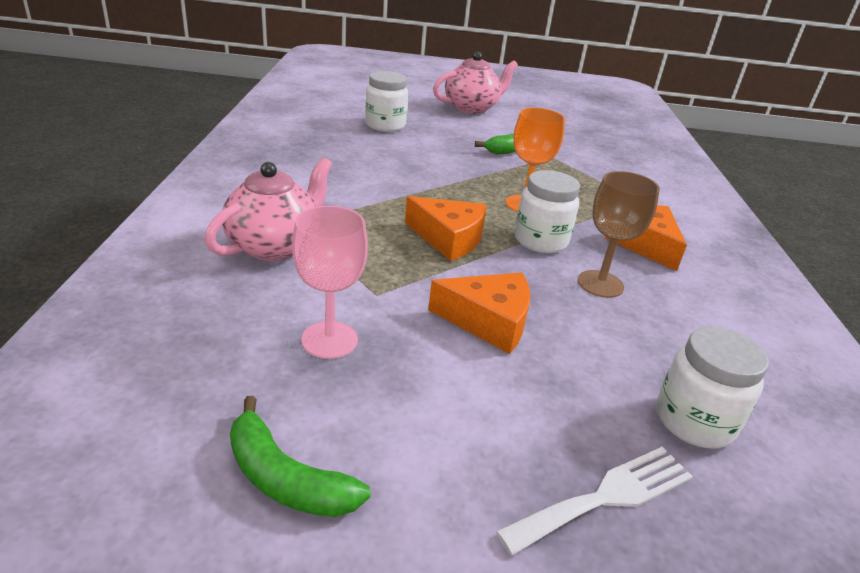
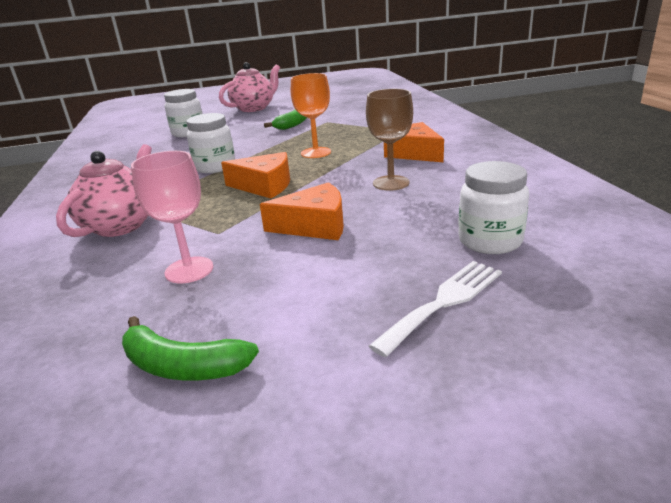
camera: 10 degrees left, 5 degrees down
white jar [514,170,580,253] -> white jar moved to [186,113,235,173]

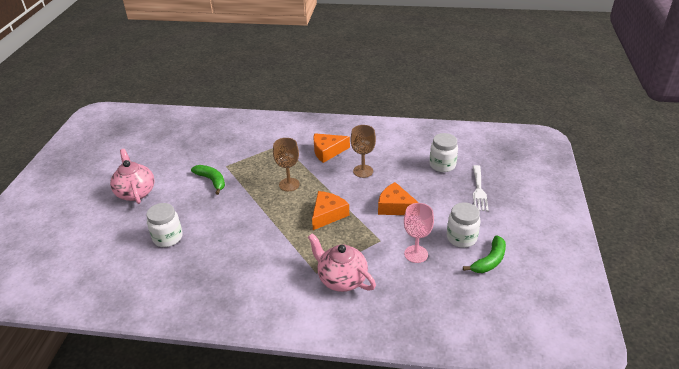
camera: 70 degrees left, 10 degrees up
white jar [186,113,235,173] -> white jar moved to [447,202,480,248]
orange cheese [260,182,344,240] -> orange cheese turned 75 degrees counterclockwise [378,182,419,215]
orange goblet [291,73,331,158] -> brown goblet [273,138,300,191]
white fork [369,261,502,357] -> white fork turned 150 degrees counterclockwise [473,165,489,211]

